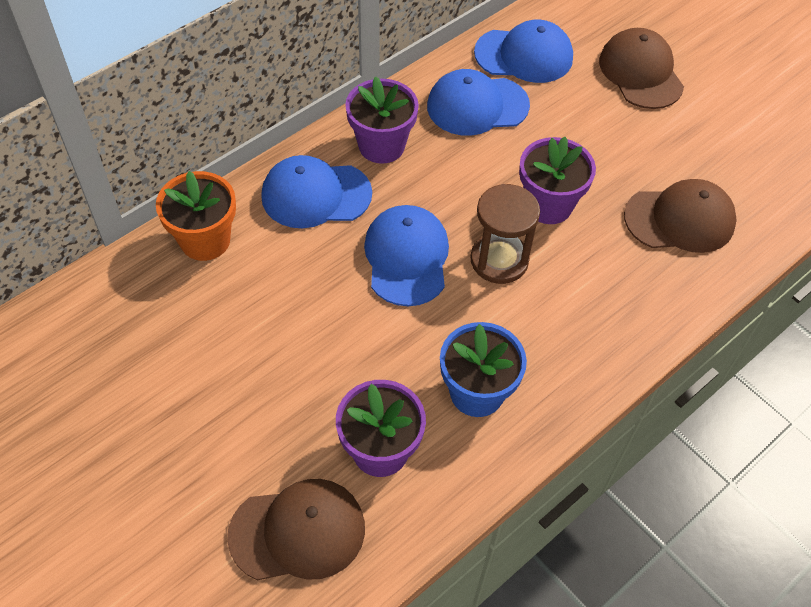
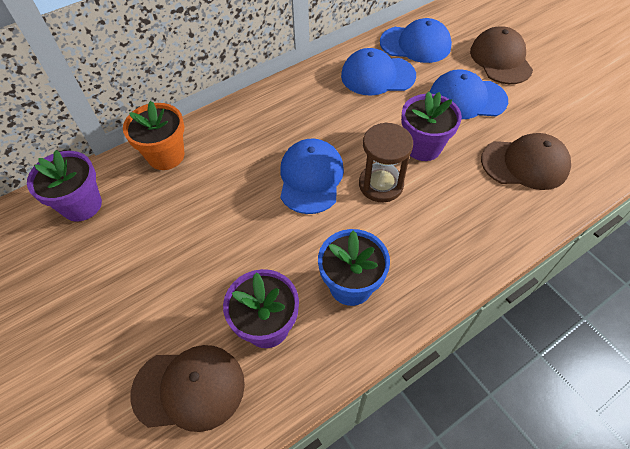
camera: 10 degrees right, 0 degrees up
blue cap [261,155,372,228] -> blue cap moved to [430,69,508,119]
purple flower pot [345,76,419,164] -> purple flower pot moved to [27,150,102,222]

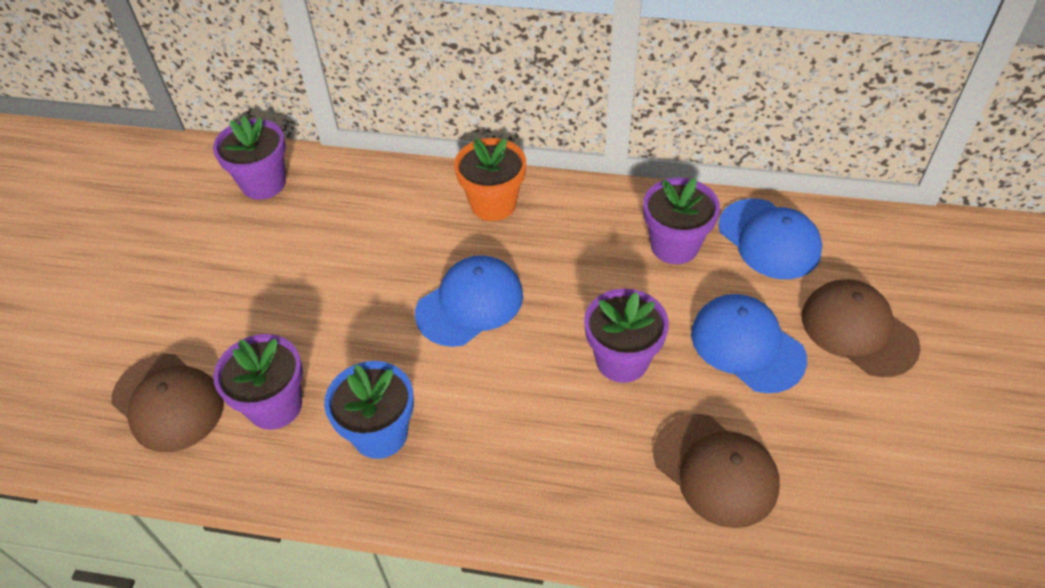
camera: 45 degrees right, 5 degrees down
orange flower pot [123,101,184,170] -> orange flower pot moved to [454,138,526,221]
blue cap [341,48,416,96] -> purple flower pot [643,178,720,264]
brown hourglass [359,122,413,202] -> none
brown cap [470,26,533,84] -> brown cap turned 75 degrees counterclockwise [802,279,920,377]

